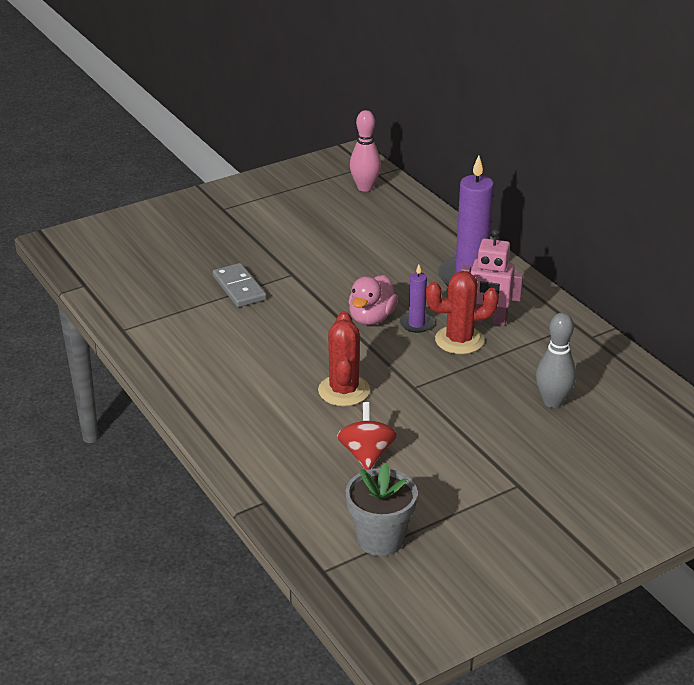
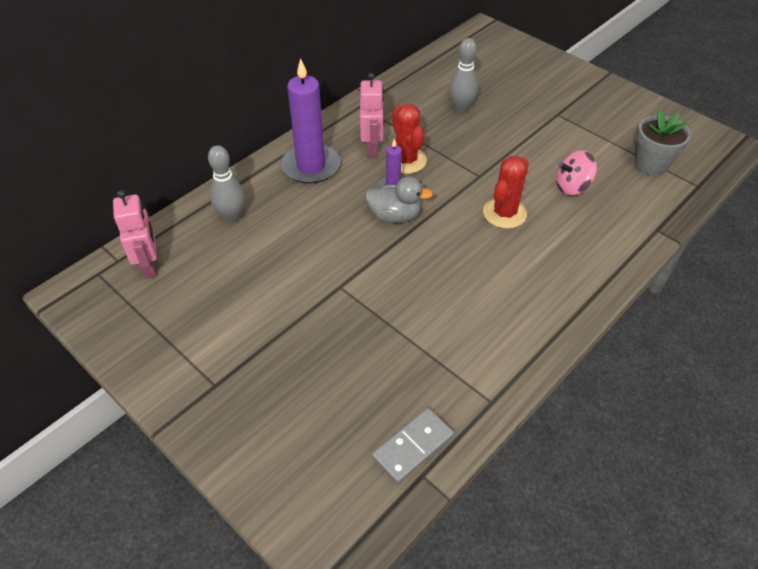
camera: 105 degrees left, 15 degrees up
grey domino [213,263,267,307] -> grey domino moved to [372,408,454,484]
red cactus [318,311,370,406] -> red cactus turned 45 degrees counterclockwise [483,156,529,229]
red spinning top [337,402,397,470] -> pink spinning top [556,151,597,195]
pink duck [349,275,398,325] -> grey duck [365,176,433,223]
pink bowling pin [350,110,381,192] -> pink robot [113,190,157,279]
none -> grey bowling pin [208,145,245,223]

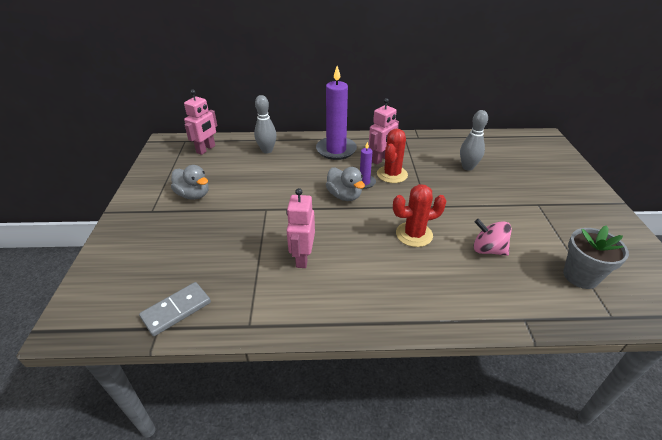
camera: 45 degrees right, 10 degrees down
grey domino [372,408,454,484] -> grey domino turned 45 degrees counterclockwise [139,282,211,336]
none -> grey duck [171,165,209,199]
none -> pink robot [286,188,315,268]

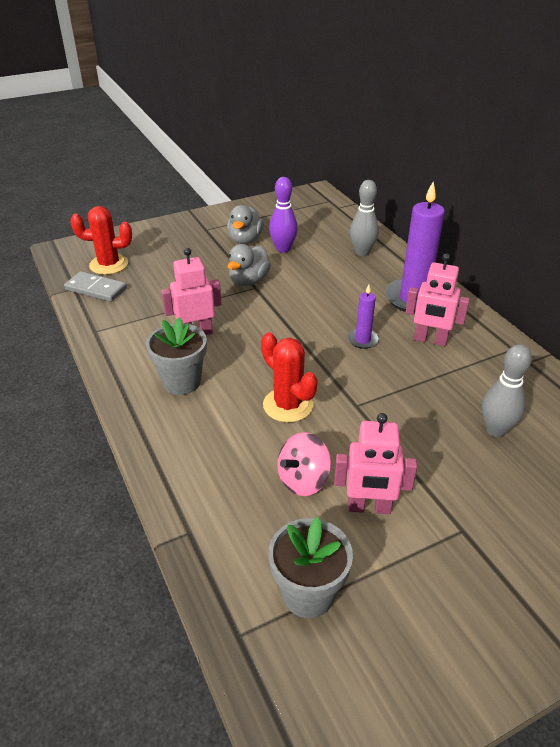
camera: 65 degrees right, 0 degrees up
pink robot [184,90,217,155] -> pink robot moved to [334,413,417,514]
grey duck [326,167,365,201] -> grey duck moved to [228,244,271,286]
red cactus [377,129,408,183] -> red cactus moved to [70,206,132,275]
pink spinning top [474,219,512,256] -> pink spinning top turned 135 degrees counterclockwise [277,432,331,496]
none -> grey flower pot [146,317,207,395]
none -> purple bowling pin [269,177,298,253]

